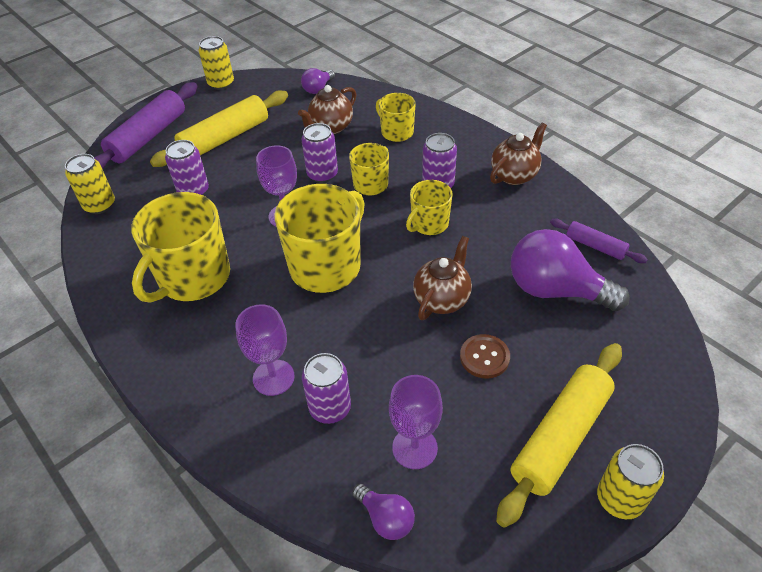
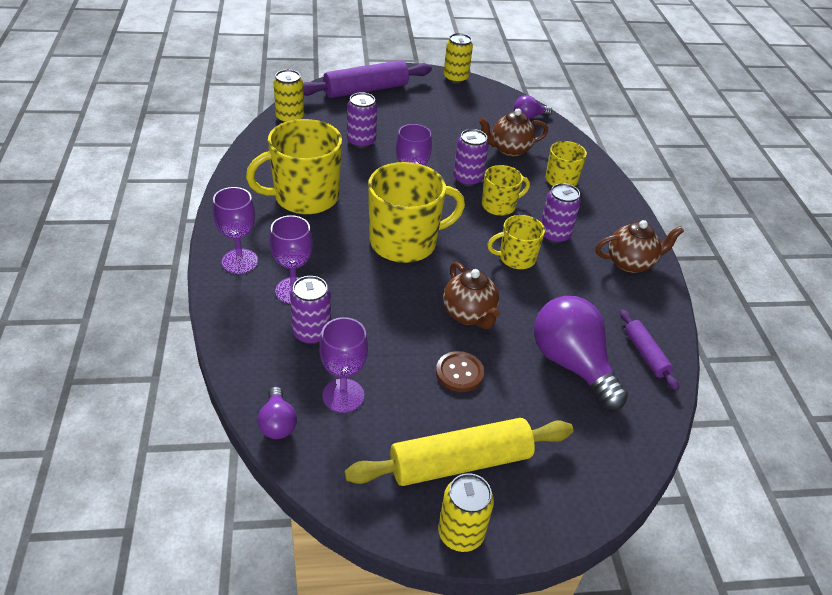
camera: 30 degrees right, 5 degrees down
yellow rolling pin [150,90,288,167] -> none
brown teapot [413,236,472,320] -> brown teapot turned 90 degrees clockwise [443,262,500,329]
none -> purple goblet [213,187,258,274]

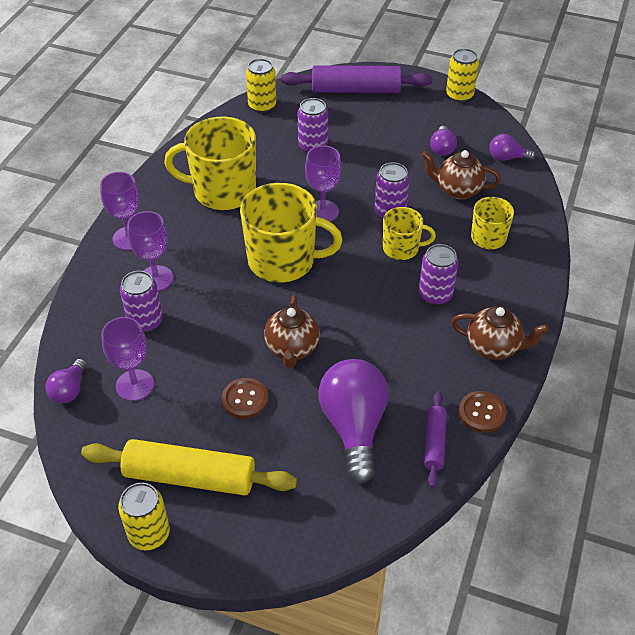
camera: 30 degrees right, 5 degrees up
yellow mug [487,215,545,269] -> none
none -> purple light bulb [430,126,457,156]
none -> brown button [459,391,506,433]

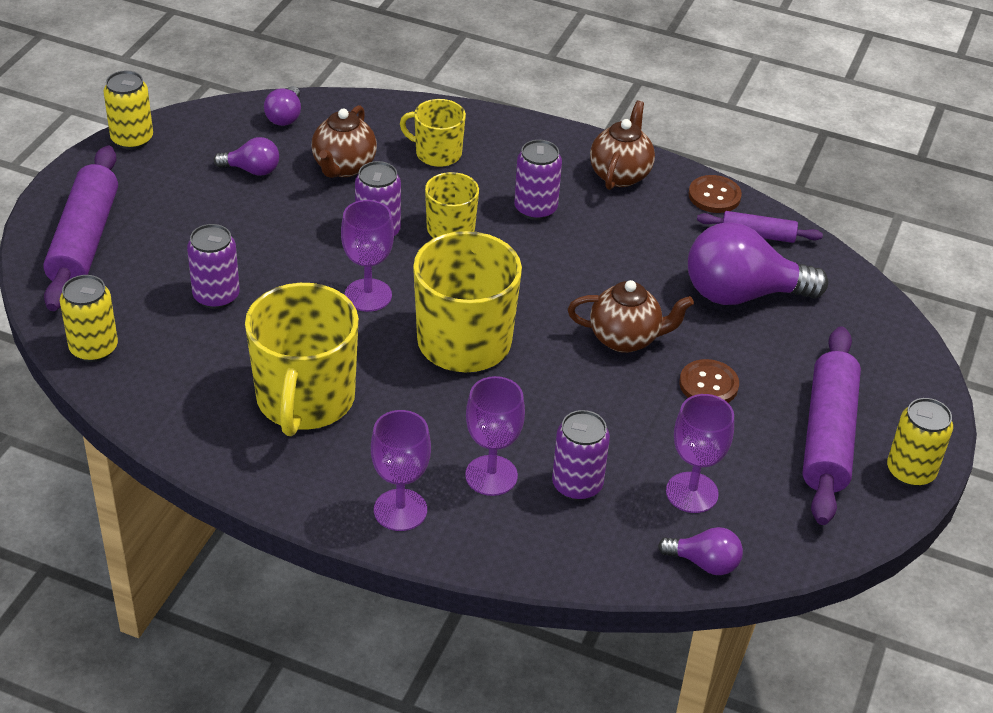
camera: 90 degrees left, 5 degrees down
yellow rolling pin [81,439,297,496] -> purple rolling pin [802,326,861,525]

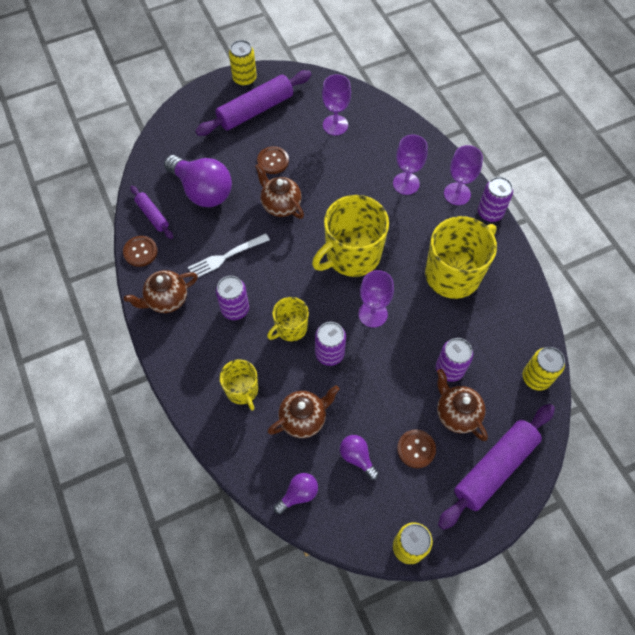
camera: 135 degrees left, 20 degrees up
purple can [552,410,610,501] -> purple can moved to [478,177,513,222]
purple light bulb [658,527,743,575] -> none
none -> white fork [188,234,270,277]
none -> brown button [397,429,436,468]
none -> brown teapot [437,369,488,441]

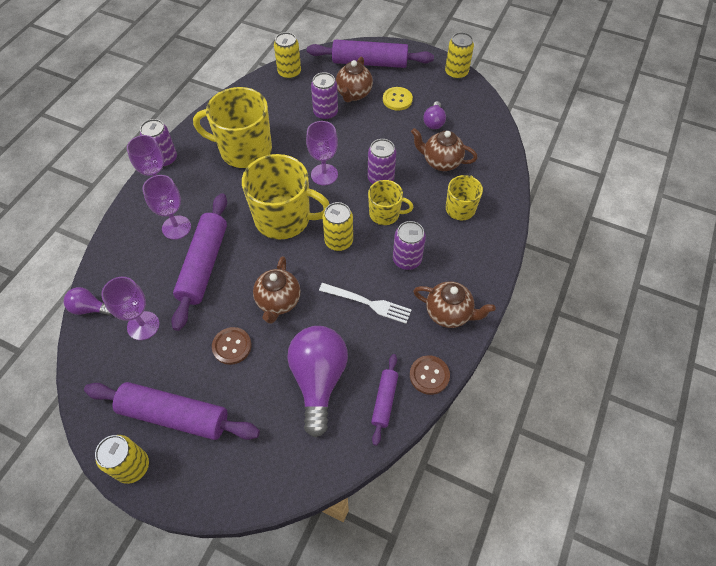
camera: 130 degrees left, 5 degrees down
purple light bulb [274,473,318,514] -> purple light bulb moved to [64,287,112,316]
brown button [397,429,436,468] -> yellow button [383,87,413,111]
none -> purple rolling pin [171,193,227,331]
none -> yellow can [323,202,353,251]

